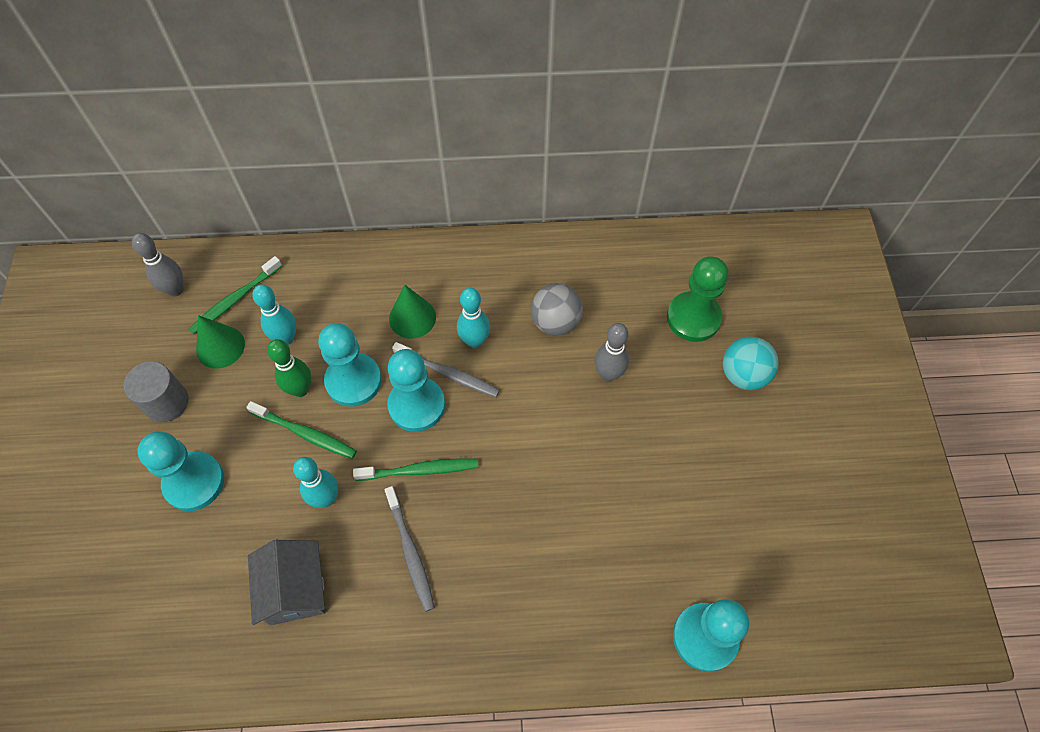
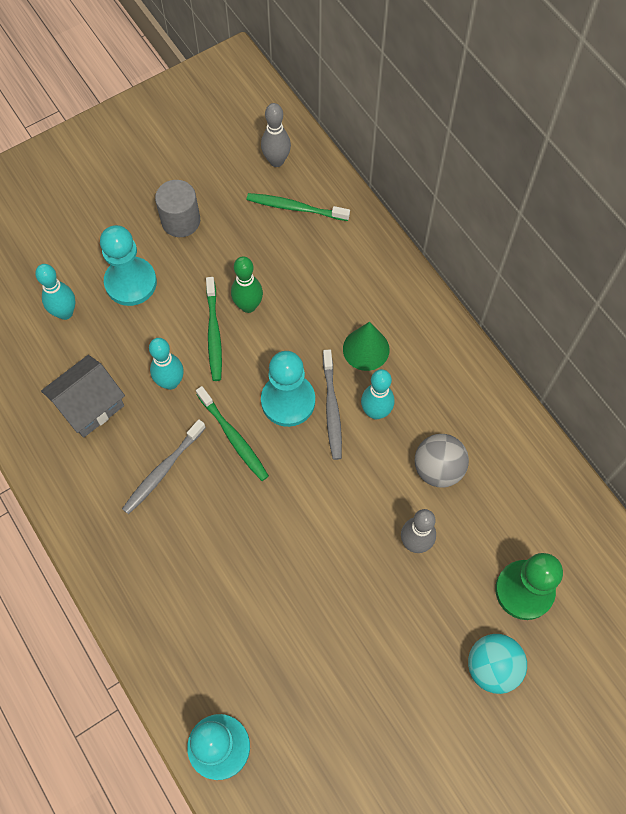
camera: 60 degrees right, 5 degrees up
green cone [196,315,245,368] -> none
turquoise bowling pin [252,284,296,345] -> turquoise bowling pin moved to [35,264,76,320]
turquoise pawn [318,323,382,407] -> none

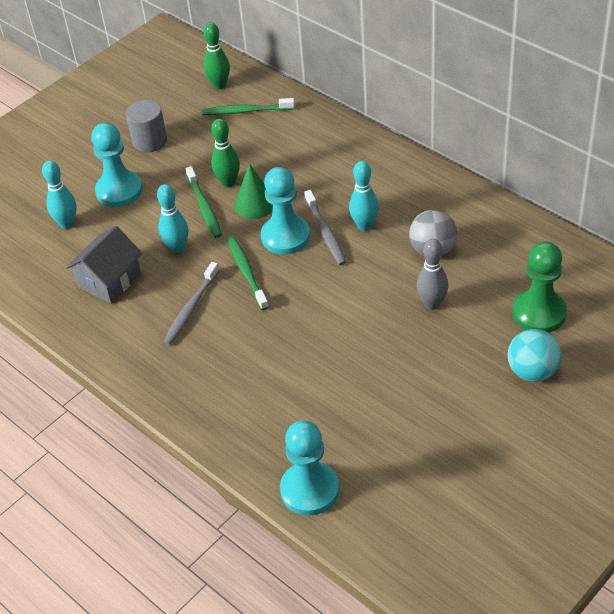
camera: 10 degrees left, 20 degrees down
green toothbrush [196,386,269,481] -> green toothbrush turned 150 degrees counterclockwise [227,236,269,310]
grey bowling pin [261,103,291,167] -> green bowling pin [203,22,230,90]
green cone [343,322,389,371] -> green cone moved to [234,163,273,219]

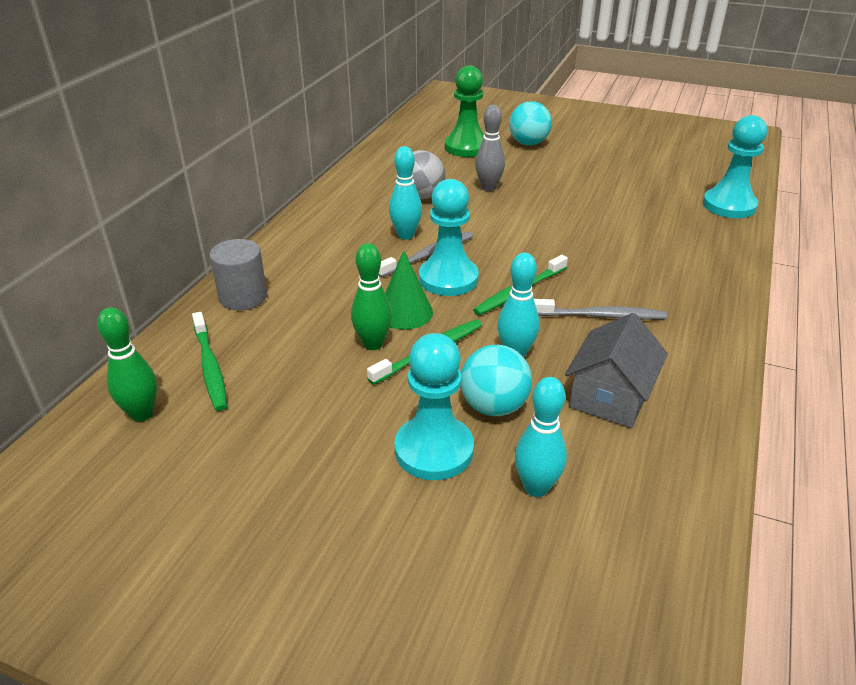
camera: 115 degrees left, 10 degrees down
grey house [66,226,142,304] -> grey house turned 75 degrees counterclockwise [565,313,668,428]
grey cylinder [126,100,167,152] -> grey cylinder moved to [210,239,267,310]
none -> turquoise ball [461,345,532,416]

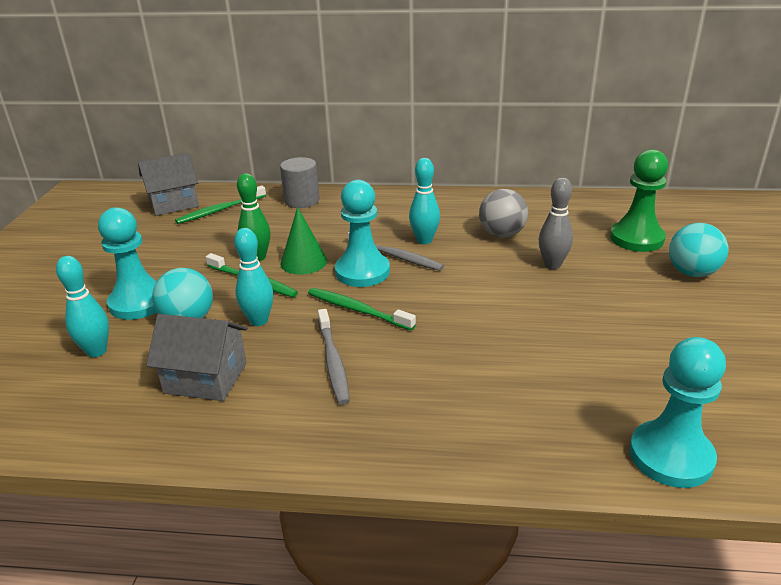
camera: 75 degrees right, 5 degrees down
green bowling pin [97,307,157,422] -> grey house [138,153,199,216]

